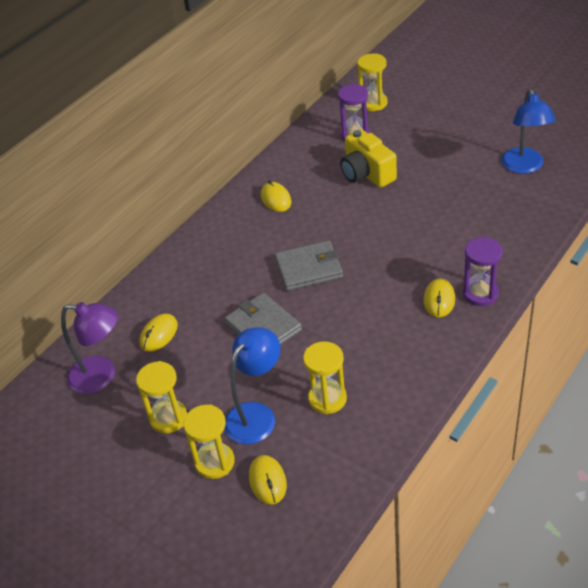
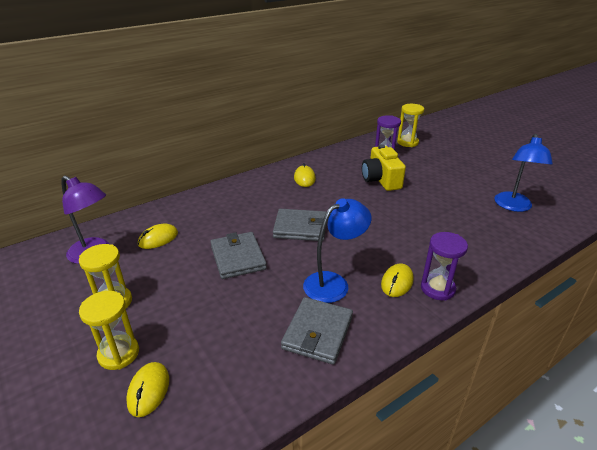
camera: 15 degrees right, 10 degrees down
blue lamp [224,327,280,444] -> blue lamp moved to [303,198,372,303]
yellow hourglass [303,341,347,414] -> none
none -> grey wallet [281,297,353,365]

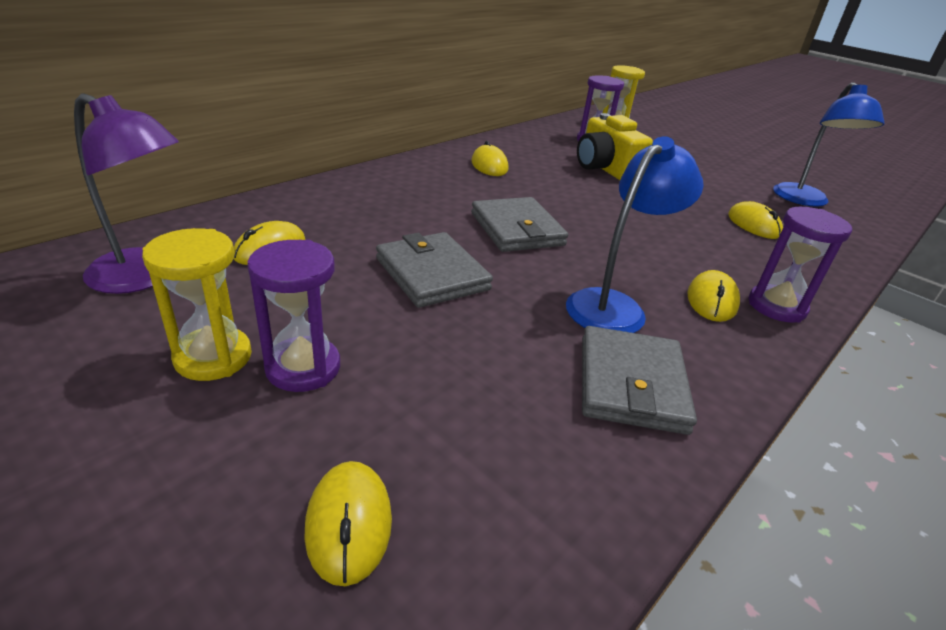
camera: 15 degrees left, 0 degrees up
yellow hourglass [79,291,139,370] -> none
grey wallet [273,209,326,241] -> grey wallet turned 75 degrees clockwise [471,197,568,252]
none -> purple hourglass [247,240,340,392]
none -> yellow mouse [728,201,783,239]

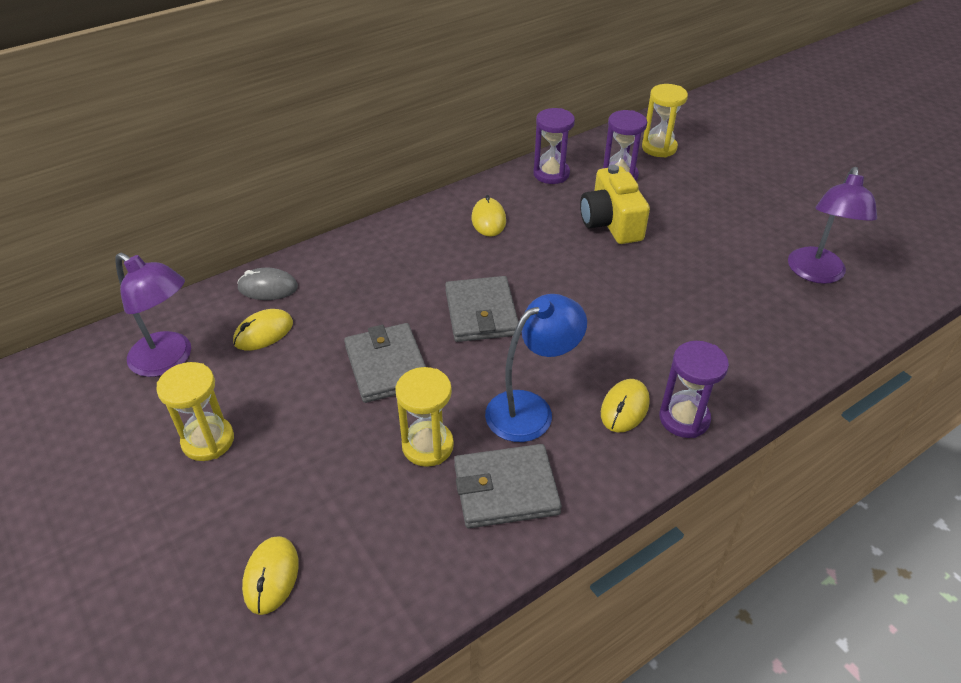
camera: 15 degrees right, 10 degrees up
purple hourglass [247,240,340,392] -> purple hourglass moved to [533,108,575,184]
grey wallet [582,326,697,435] -> grey wallet turned 60 degrees clockwise [454,444,562,528]
yellow mouse [728,201,783,239] -> none
blue lamp [773,82,885,207] -> purple lamp [788,167,877,284]
none -> grey mouse [237,268,298,300]
none -> yellow hourglass [395,367,454,467]

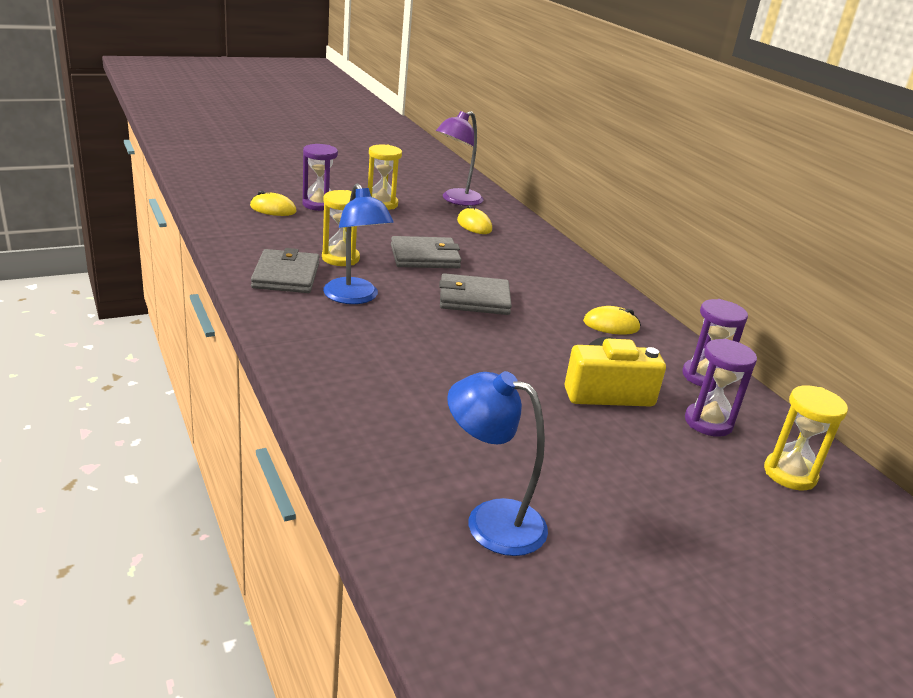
camera: 95 degrees right, 15 degrees down
grey mouse [237,268,298,300] -> none
yellow mouse [601,379,650,432] -> none
purple hourglass [659,341,729,438] -> purple hourglass moved to [302,144,338,211]
purple lamp [788,167,877,284] -> blue lamp [447,371,548,556]

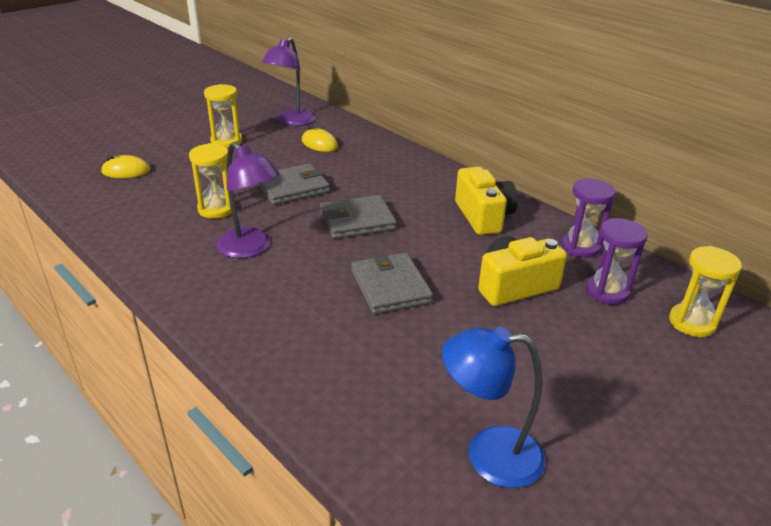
camera: 15 degrees left, 5 degrees up
grey wallet [251,248,320,293] -> grey wallet moved to [351,253,433,314]
purple hourglass [302,144,338,211] -> none
blue lamp [323,183,394,304] -> purple lamp [216,142,279,258]
yellow mouse [583,306,641,335] -> yellow camera [455,167,518,235]

